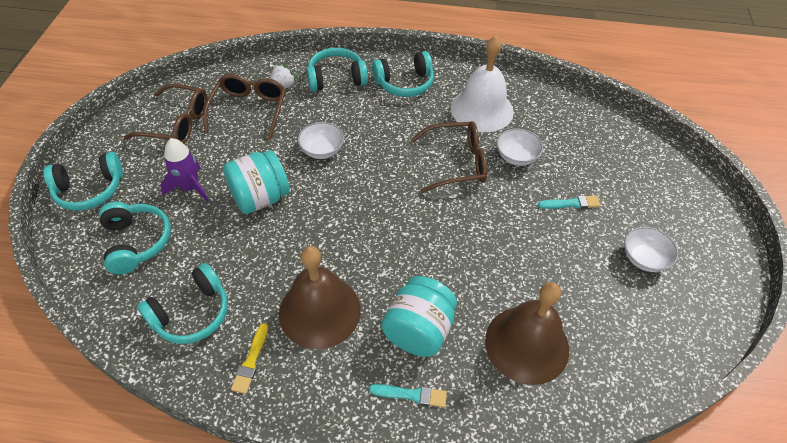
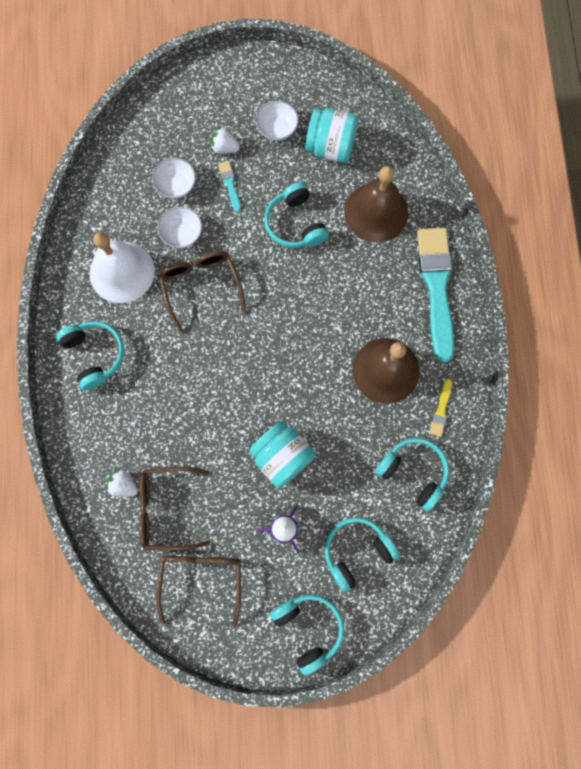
camera: 100 degrees left, 25 degrees up
yellow brush [231,323,269,394] -> yellow brush turned 105 degrees clockwise [429,379,452,437]
white bowl [298,122,344,159] -> white bowl moved to [152,158,196,199]
turquoise headphones [307,48,368,91] -> turquoise headphones moved to [264,182,329,248]
turquoise brush [369,384,447,407] -> turquoise brush [417,228,454,363], size x2.42
turquoise jar [381,276,457,357] -> turquoise jar moved to [305,108,358,163]
none -> white strawberry [211,126,240,154]

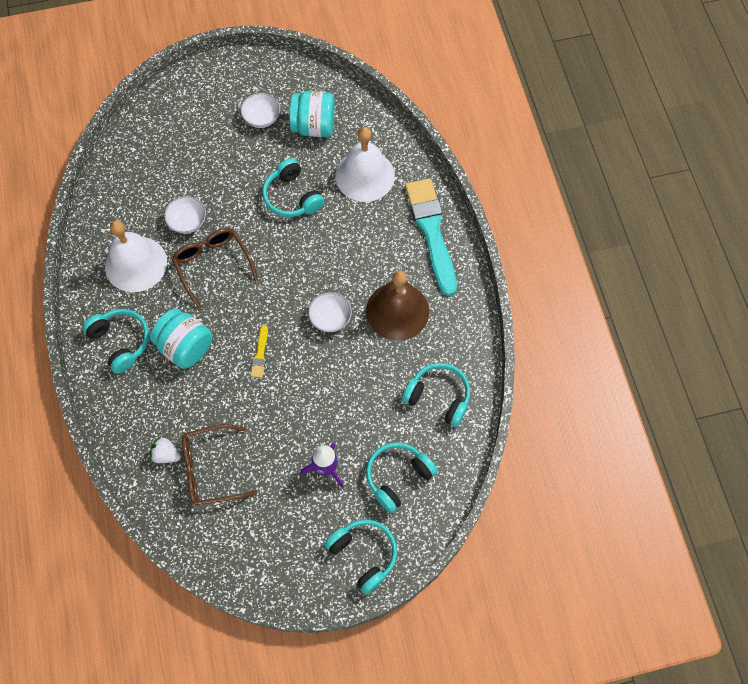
camera: 10 degrees left, 10 degrees down
white bowl [152,158,196,199] -> white bowl moved to [308,292,352,332]
brown glasses [156,556,241,627] -> none
white strawberry [211,126,240,154] -> none
turquoise brush [218,161,241,213] -> none
turquoise jar [249,421,315,488] -> turquoise jar moved to [150,309,212,369]
brown bell [344,166,408,243] -> white bell [336,127,395,202]
yellow brush [429,379,452,437] -> yellow brush moved to [250,325,268,378]

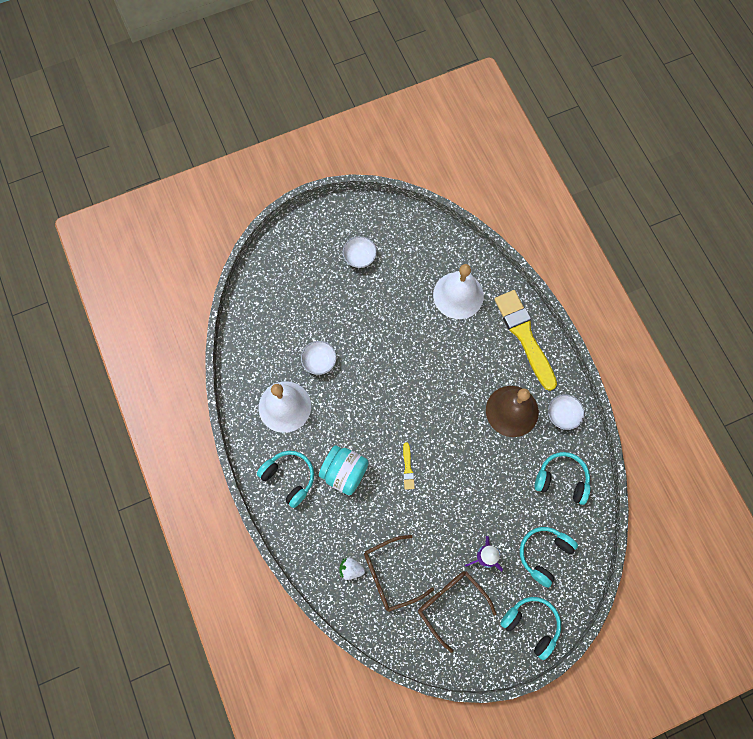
camera: 10 degrees left, 5 degrees up
brown glasses [172,228,258,309] -> brown glasses moved to [418,571,496,653]
turquoise headphones [262,158,324,217] -> none
turquoise jar [290,91,335,137] -> none
white bowl [308,292,352,332] -> white bowl moved to [548,395,584,430]
turquoise brush [405,179,457,296] -> yellow brush [494,290,557,391]

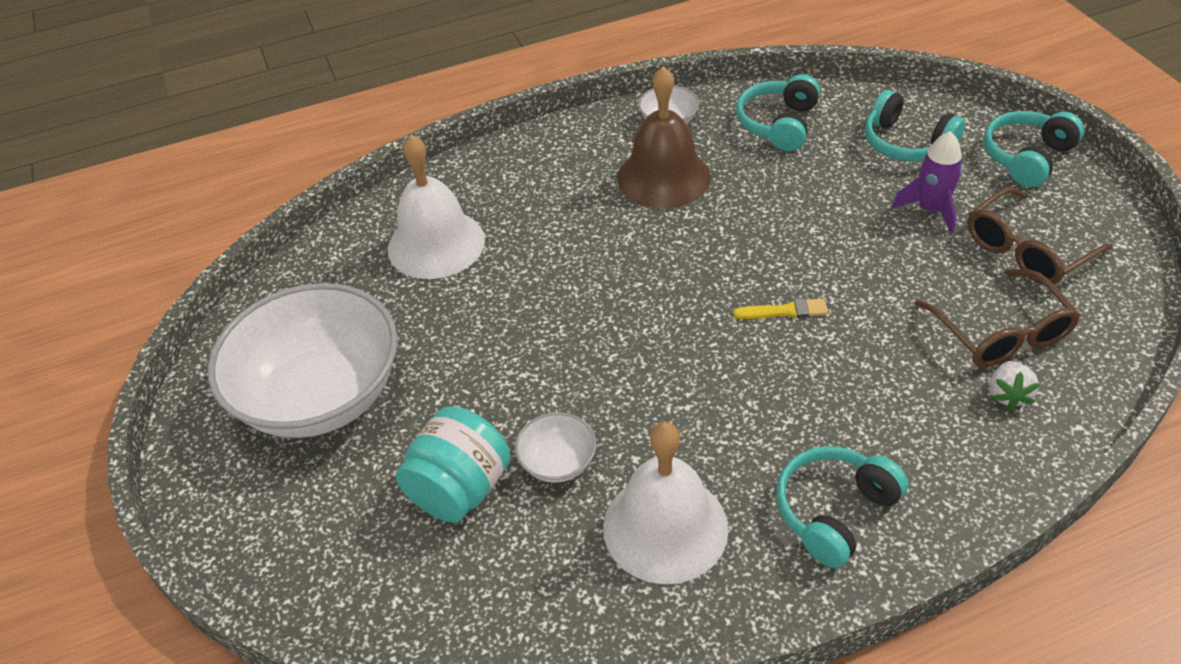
camera: 85 degrees left, 25 degrees down
turquoise jar [319,445,369,495] -> turquoise jar moved to [396,406,510,523]
white bowl [343,236,377,268] -> white bowl [208,283,398,438], size x2.41
yellow brush [494,290,557,391] -> none

